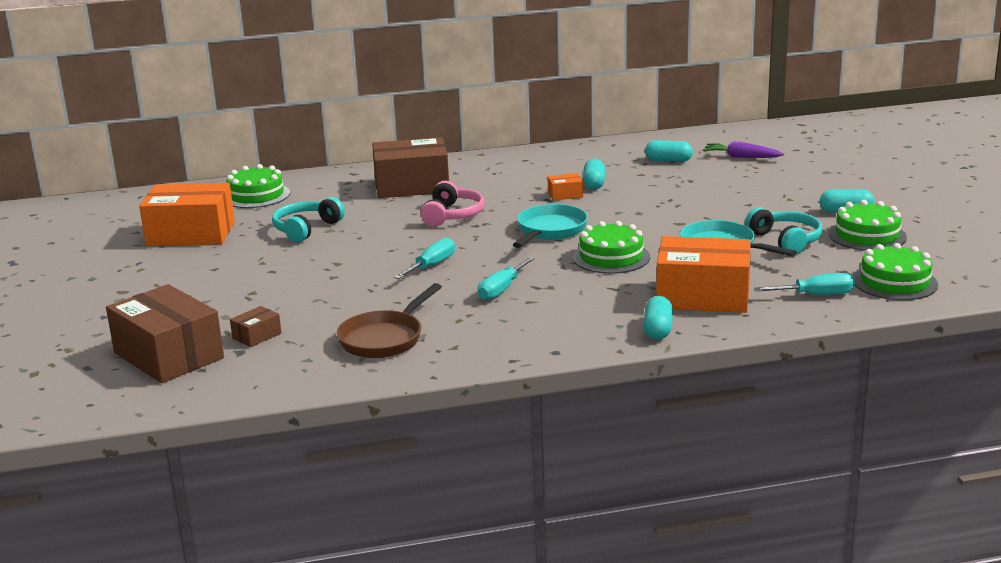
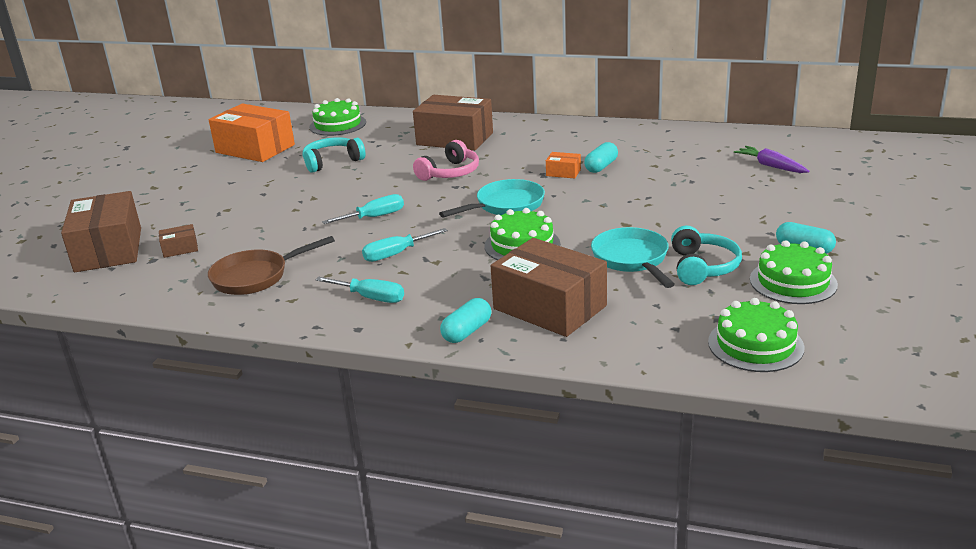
camera: 30 degrees right, 5 degrees up
turquoise capsule [645,140,693,162] -> none
orange box [656,236,751,313] -> brown box [491,238,607,337]
turquoise screwdriver [754,273,855,295] -> turquoise screwdriver moved to [315,277,404,303]

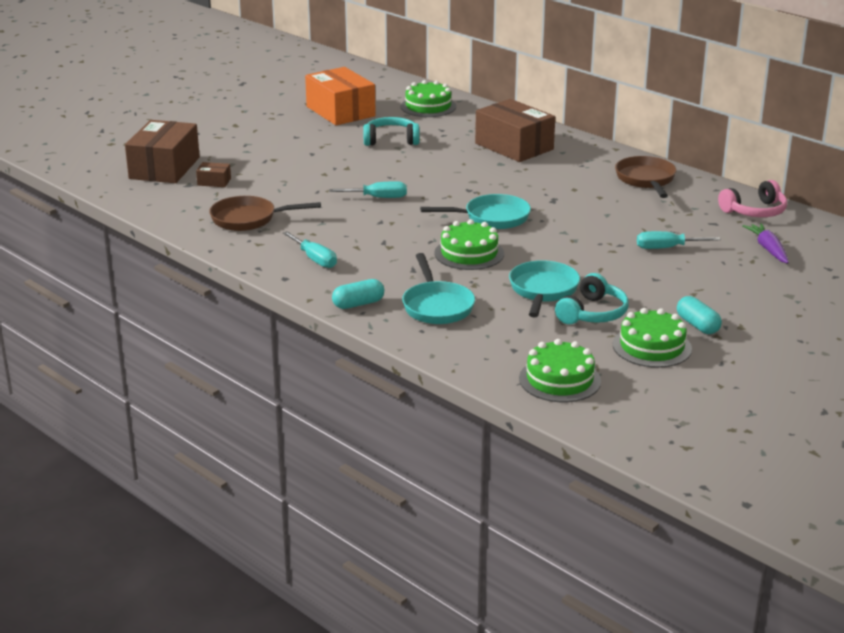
camera: 25 degrees right, 0 degrees up
turquoise screwdriver [362,228,448,262] -> turquoise screwdriver moved to [637,231,721,249]
pink headphones [413,140,479,181] -> pink headphones moved to [718,180,787,217]
brown box [491,238,607,337] -> turquoise pan [402,253,475,324]
orange box [546,152,581,179] -> none
turquoise capsule [584,142,618,173] -> none
none -> brown pan [615,156,677,198]

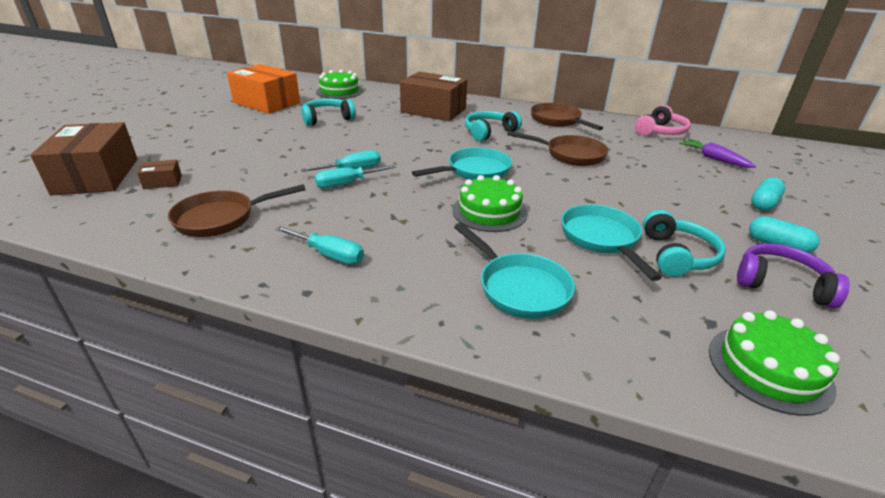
camera: 25 degrees left, 5 degrees up
turquoise capsule [332,279,384,309] -> turquoise capsule moved to [751,177,785,211]
green cake [613,308,692,368] -> purple headphones [737,243,850,308]
turquoise screwdriver [637,231,721,249] -> turquoise screwdriver moved to [315,165,396,188]
none -> turquoise headphones [465,111,522,141]
none -> brown pan [507,131,609,166]

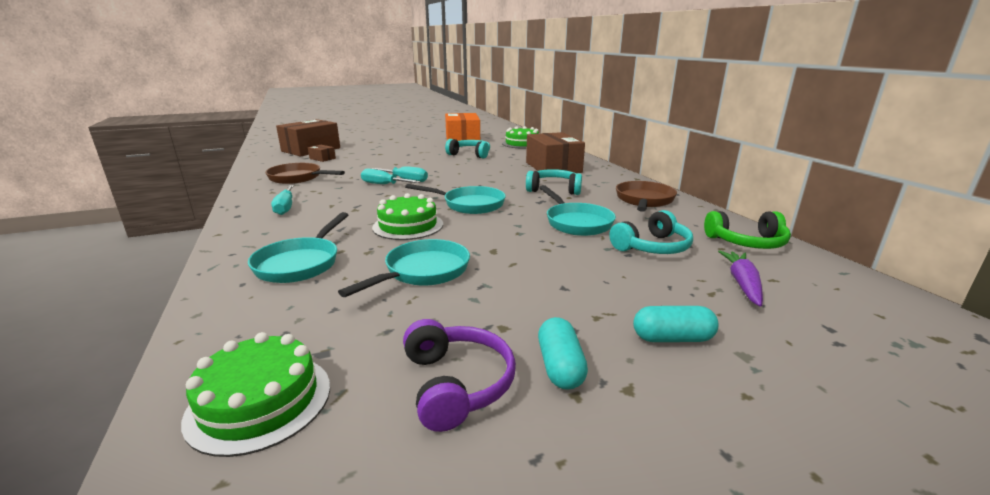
camera: 50 degrees right, 10 degrees down
brown pan [507,131,609,166] -> turquoise pan [539,185,616,236]
pink headphones [635,105,691,136] -> green headphones [704,211,791,249]
turquoise headphones [643,210,726,277] -> turquoise headphones moved to [609,210,693,254]

